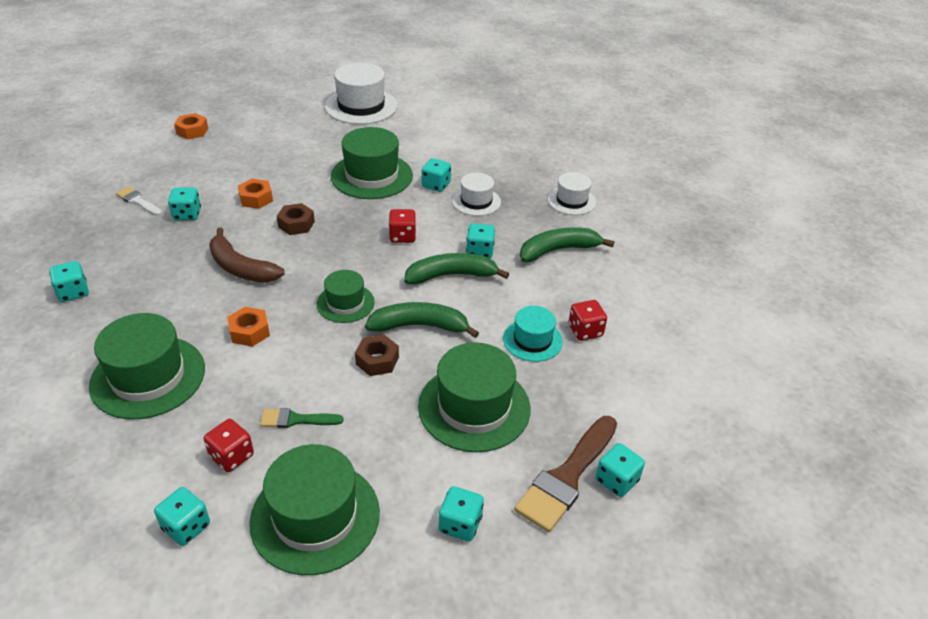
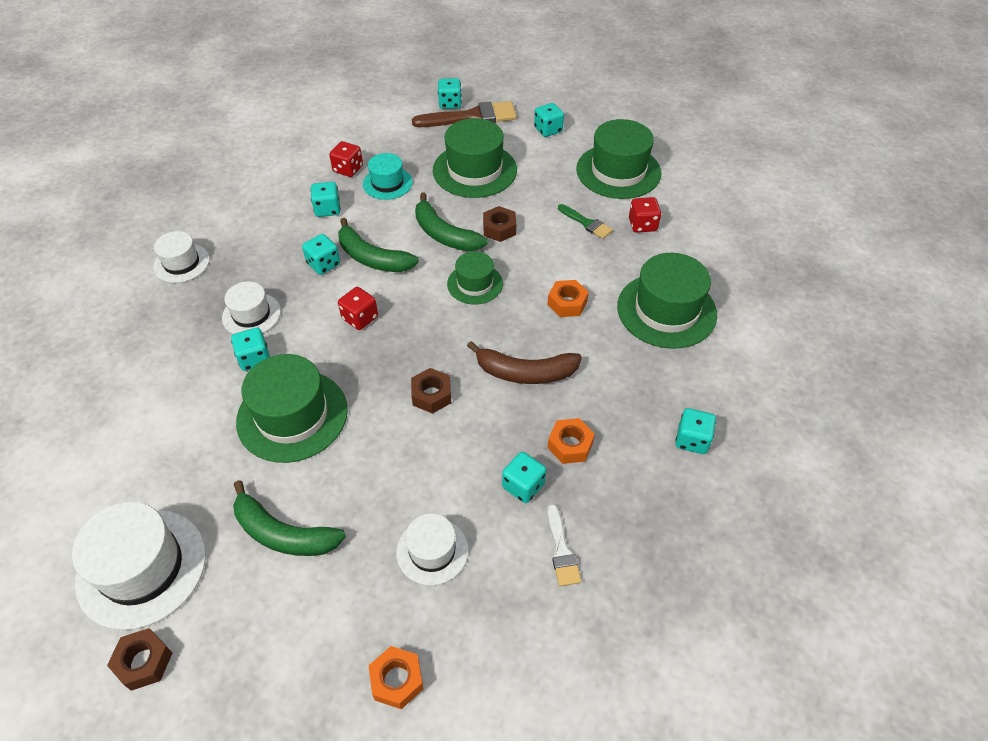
camera: 135 degrees left, 10 degrees up
turquoise dice [154,487,210,546] -> turquoise dice moved to [311,182,340,217]
brown banana [209,228,285,283] -> brown banana turned 105 degrees clockwise [467,341,582,384]
orange nut [238,179,273,209] -> orange nut moved to [548,418,595,464]
green banana [520,227,615,262] -> green banana moved to [233,480,346,556]
none -> brown nut [107,628,172,691]
none -> white hat [396,514,468,585]

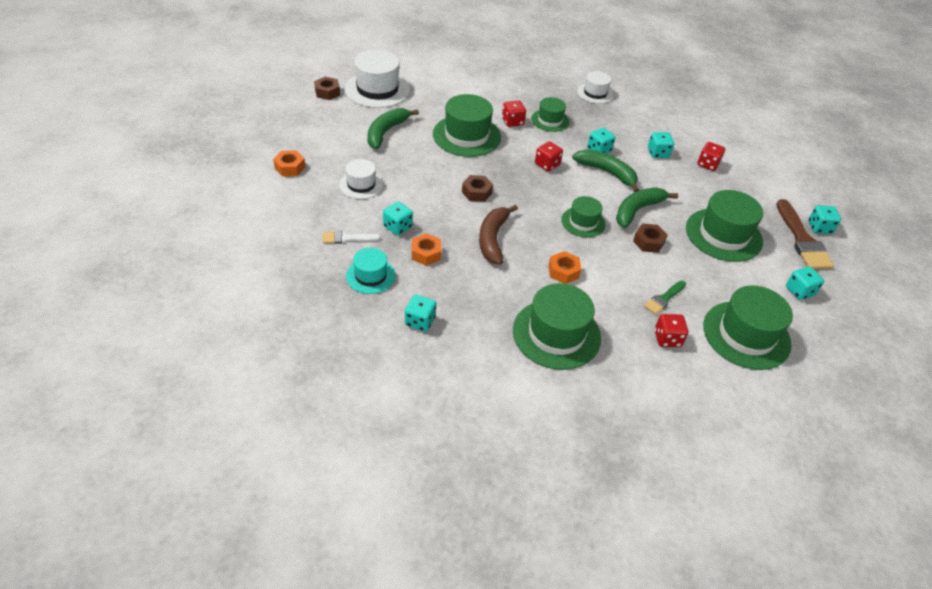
camera: 90 degrees right, 5 degrees down
white hat [222,281,281,334] -> green hat [531,97,569,132]
turquoise dice [231,327,270,371] -> red dice [502,100,526,127]
green banana [338,218,419,272] -> green banana turned 90 degrees clockwise [572,149,639,192]
turquoise hat [363,153,413,200] -> turquoise hat moved to [346,248,396,294]

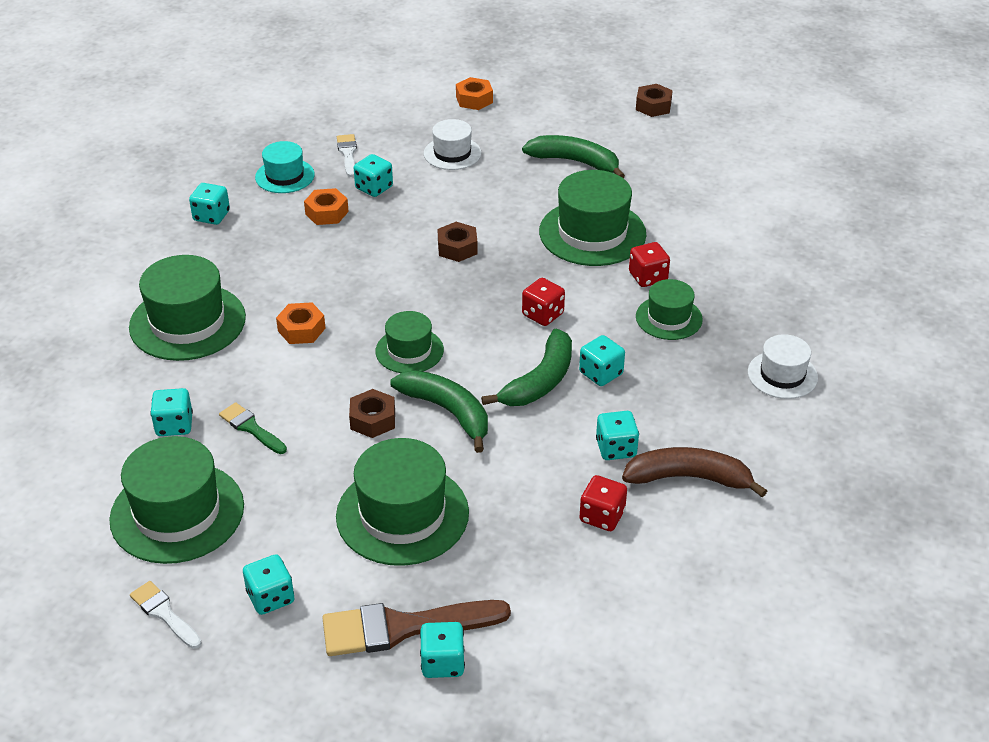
camera: 90 degrees right, 5 degrees down
white hat [345,50,410,108] -> none
brown banana [479,205,518,265] -> brown banana moved to [622,447,767,497]
red dice [655,314,688,347] -> turquoise dice [150,388,193,436]
none -> white brush [130,581,202,649]

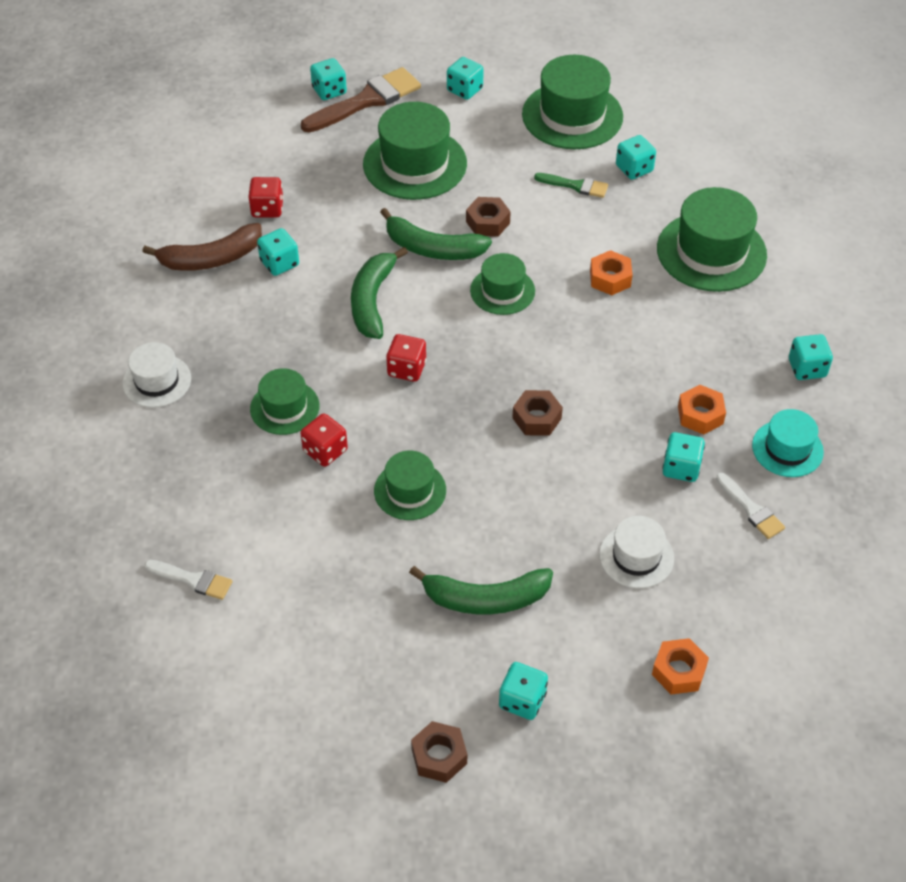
camera: 155 degrees right, 10 degrees up
white brush [130,581,202,649] -> white brush moved to [144,560,233,600]
green hat [539,170,646,266] -> green hat [374,450,446,520], size x0.58
turquoise dice [579,335,625,386] -> turquoise dice moved to [499,662,548,720]

